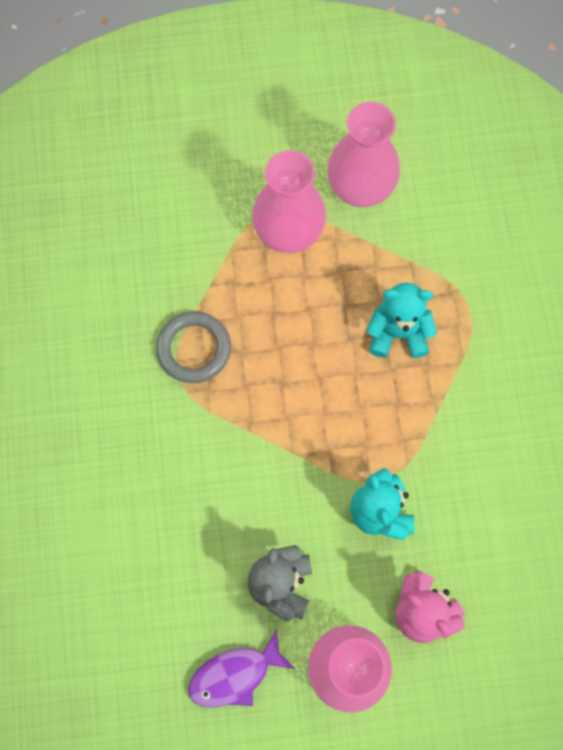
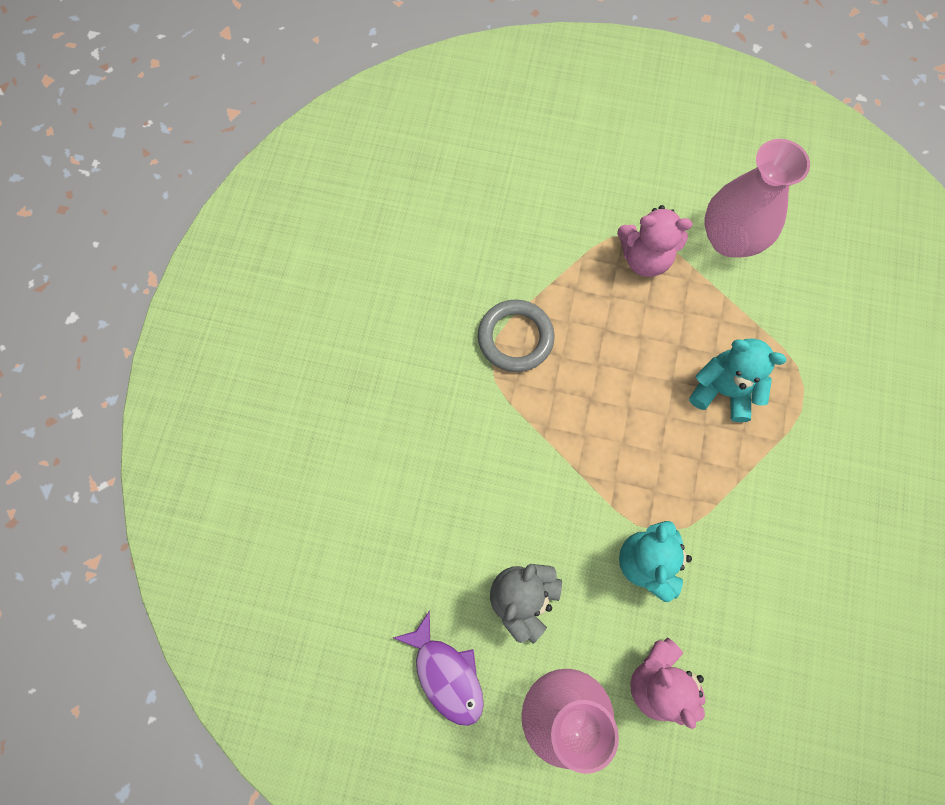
camera: 20 degrees right, 0 degrees up
purple fish [188,629,295,708] -> purple fish turned 120 degrees counterclockwise [393,610,484,726]
pink vase [252,150,326,253] -> pink teddy bear [617,205,692,277]

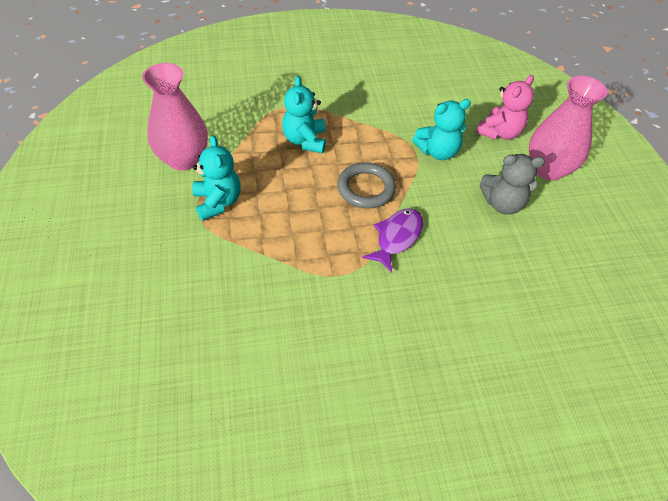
camera: 115 degrees left, 20 degrees down
purple fish [393,610,484,726] -> purple fish moved to [362,208,423,273]
grey ring [478,299,555,372] -> grey ring moved to [337,162,396,209]
pink teddy bear [617,205,692,277] -> turquoise teddy bear [192,135,241,221]

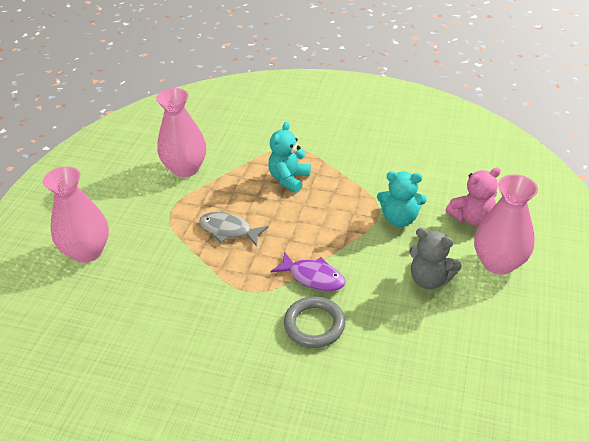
camera: 30 degrees right, 10 degrees down
turquoise teddy bear [192,135,241,221] -> none
grey ring [337,162,396,209] -> grey ring moved to [284,296,345,348]
purple fish [362,208,423,273] -> purple fish turned 60 degrees clockwise [270,252,345,291]
none -> pink vase [43,166,109,263]
none -> grey fish [199,212,269,246]

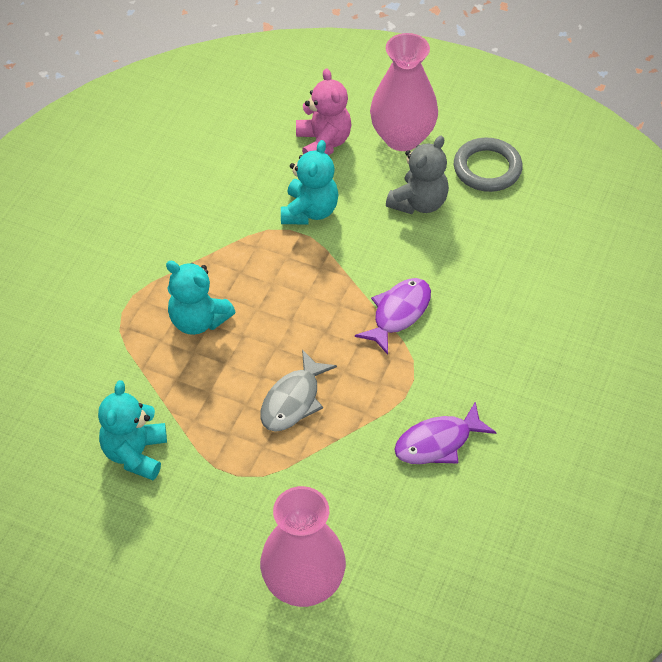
camera: 85 degrees left, 10 degrees up
pink vase [156,88,206,177] -> turquoise teddy bear [98,380,167,480]
grey ring [284,296,345,348] -> grey ring moved to [454,137,523,192]
none -> purple fish [394,401,497,464]

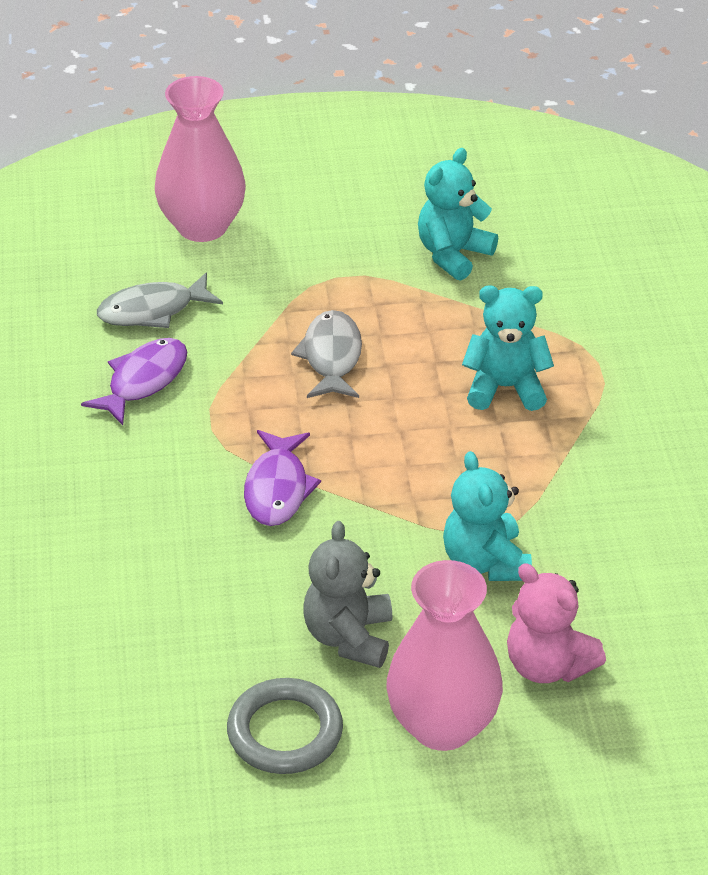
camera: 150 degrees right, 10 degrees down
turquoise teddy bear [98,380,167,480] -> turquoise teddy bear turned 120 degrees counterclockwise [418,148,498,281]
none -> grey fish [97,272,223,328]

